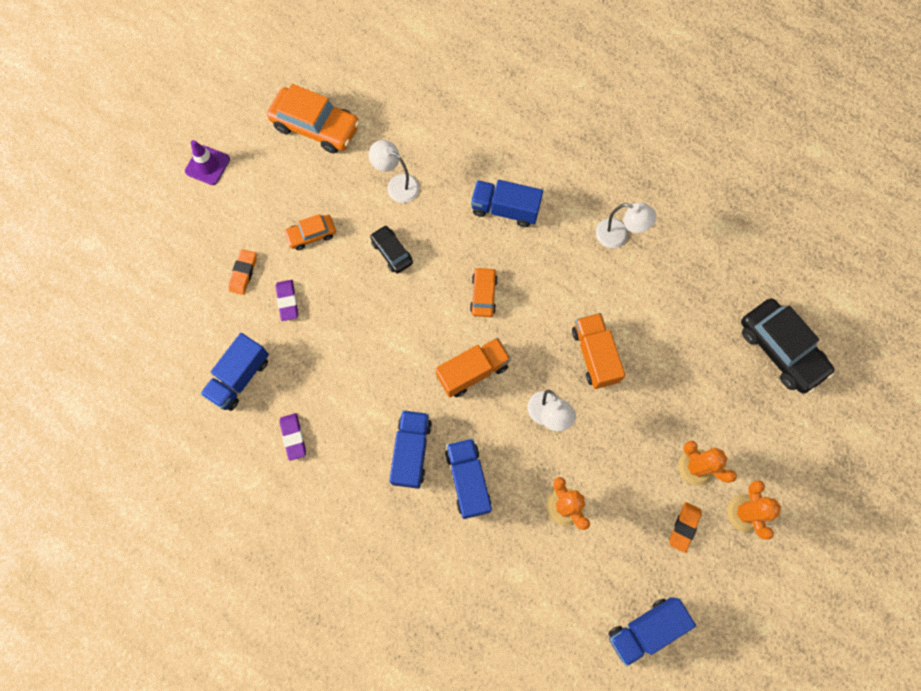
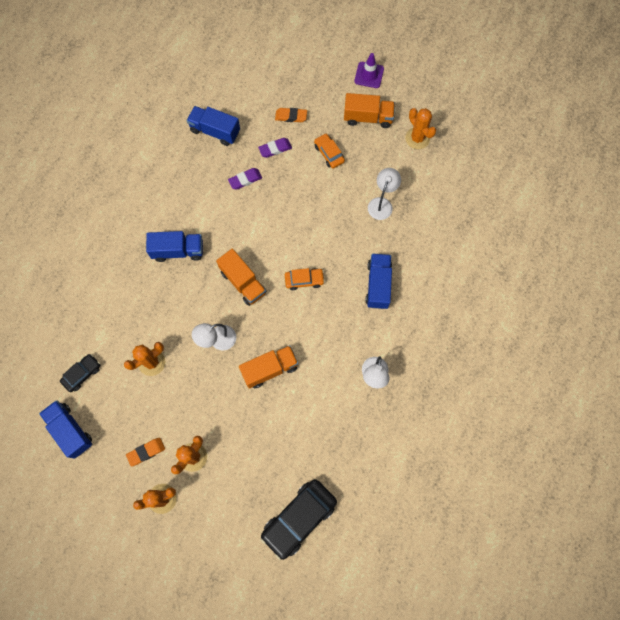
camera: 80 degrees right, 0 degrees up
orange car [267,84,360,154] -> orange cactus [405,108,436,149]
purple eraser [280,413,306,461] -> purple eraser moved to [228,168,262,190]
black car [370,225,413,274] -> black car moved to [60,354,100,392]
blue truck [445,438,492,519] -> none
orange eraser [669,502,702,553] -> orange eraser turned 45 degrees counterclockwise [126,438,165,466]
none -> orange truck [344,93,395,128]

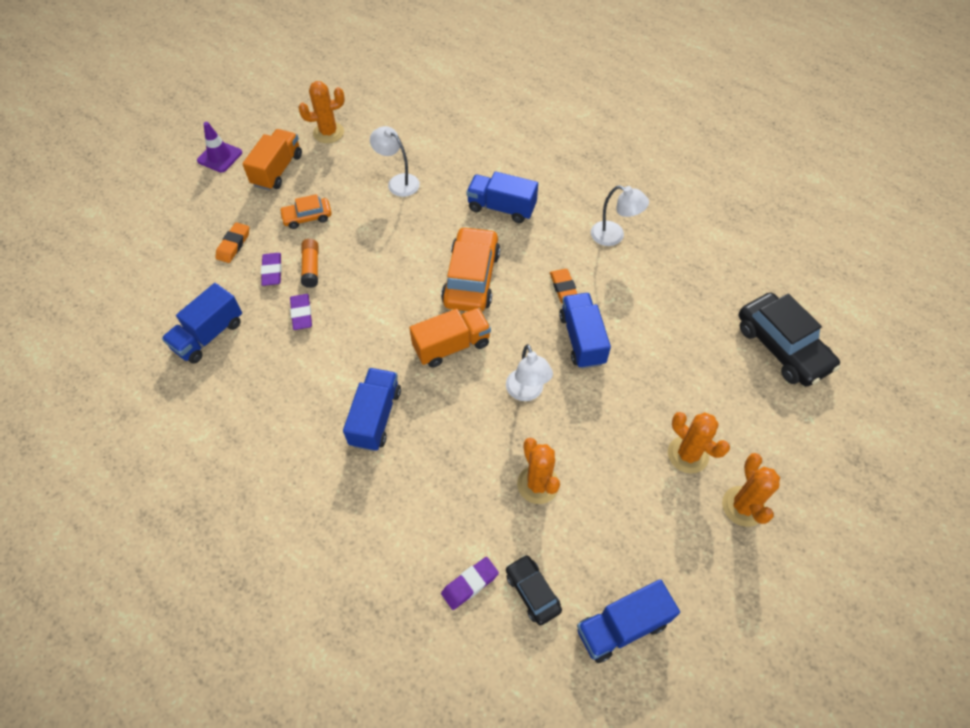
camera: 75 degrees left, 15 degrees down
orange eraser [126,438,165,466] -> orange eraser moved to [550,269,577,303]
orange truck [239,345,298,388] -> blue truck [559,293,611,369]
orange car [285,268,325,290] -> orange car [441,226,500,312], size x1.86
none -> orange glue stick [301,239,319,288]
none -> purple eraser [441,557,499,610]

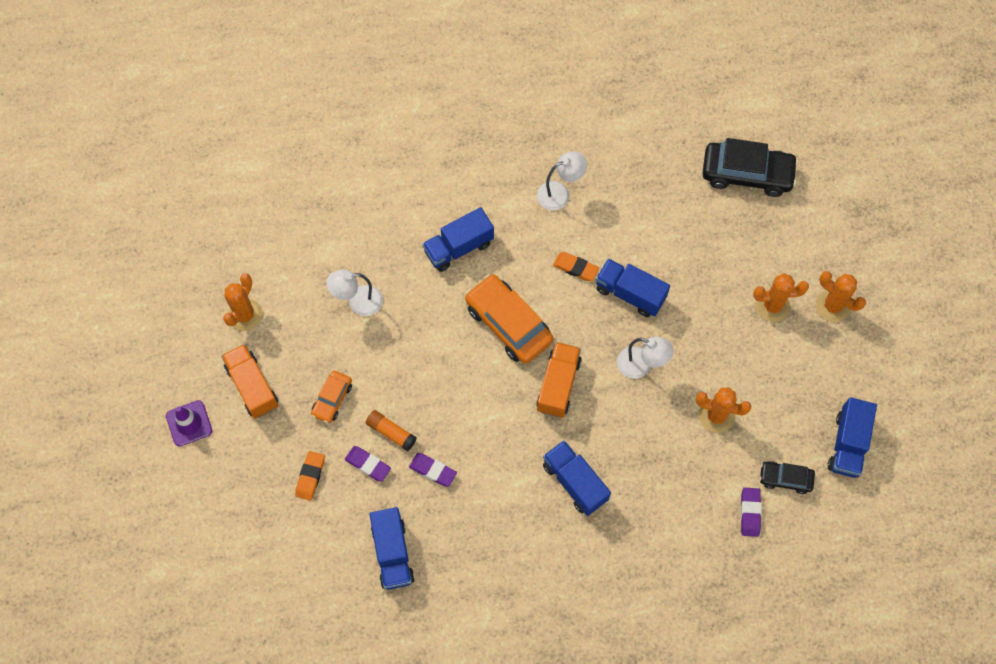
camera: 50 degrees left, 10 degrees up
orange eraser [216,222,249,263] -> orange eraser turned 45 degrees clockwise [295,451,325,501]

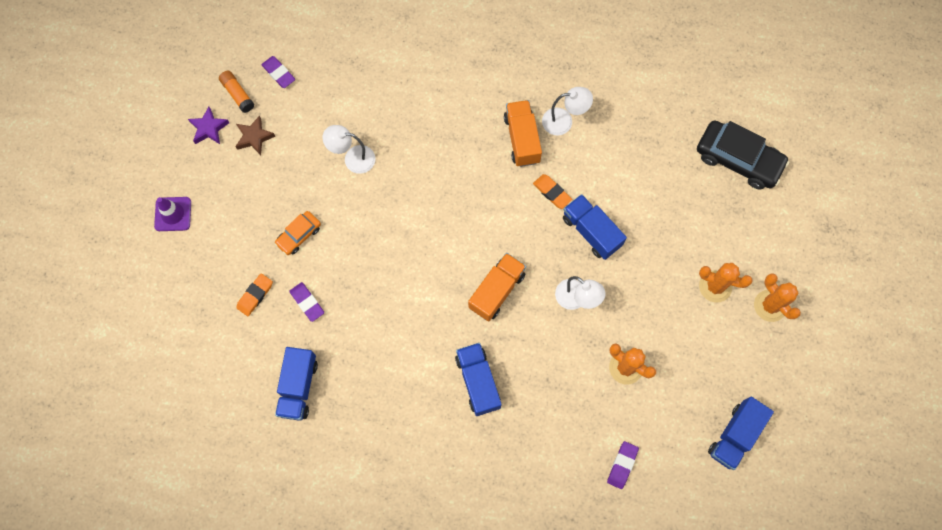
camera: 20 degrees right, 5 degrees up
orange truck [221,344,279,419] -> orange truck moved to [504,100,542,167]
orange cactus [223,273,263,331] -> brown star [235,115,276,155]
orange glue stick [366,410,417,451] -> orange glue stick moved to [219,71,255,113]
purple eraser [409,453,457,487] -> purple eraser moved to [261,56,295,88]
blue truck [422,207,494,272] -> none
orange car [465,274,553,364] -> none
black car [759,461,815,494] -> none
none -> purple star [188,107,229,144]

